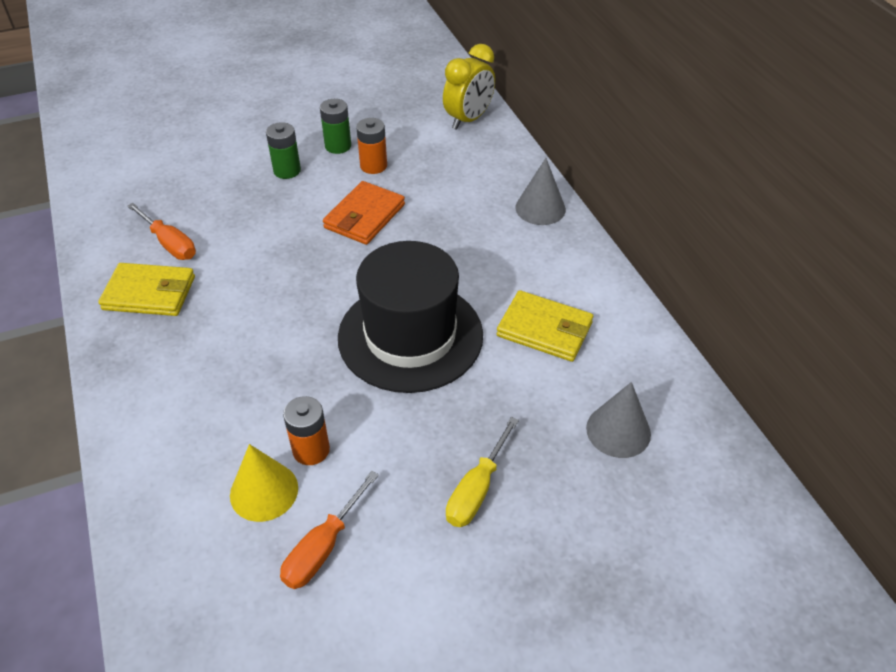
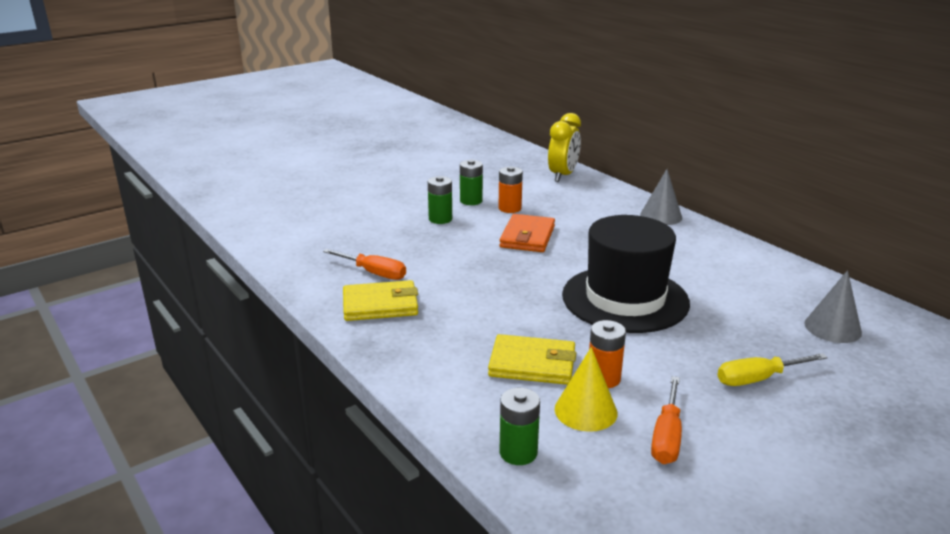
camera: 15 degrees left, 20 degrees down
yellow screwdriver [446,417,519,527] -> yellow screwdriver turned 60 degrees clockwise [718,353,828,386]
yellow wallet [497,290,593,362] -> yellow wallet moved to [488,334,576,385]
none -> green battery [500,388,540,465]

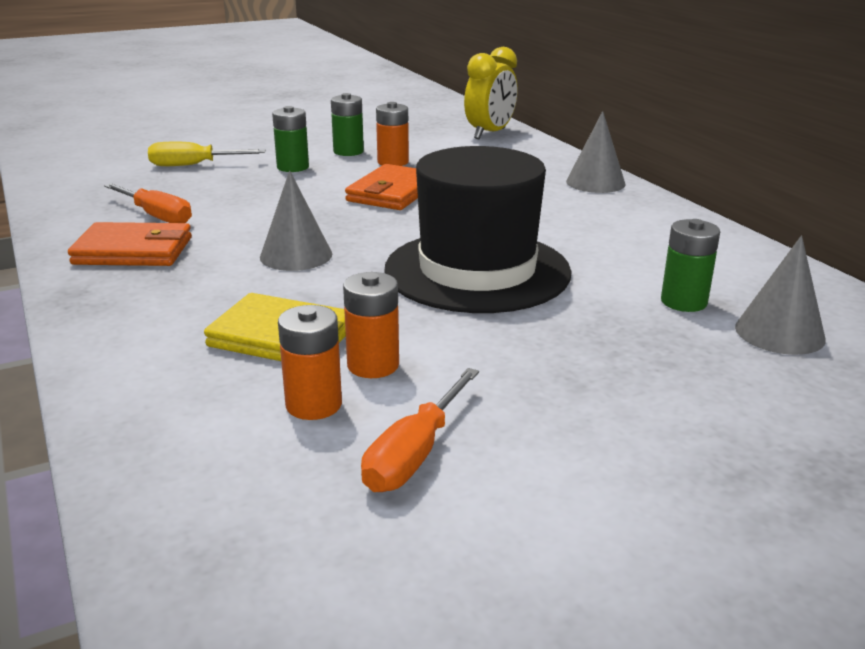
camera: 10 degrees right, 0 degrees up
yellow wallet [343,280,418,321] -> orange wallet [68,222,192,266]
green battery [500,388,540,465] -> green battery moved to [661,219,720,312]
yellow cone [555,347,617,432] -> orange battery [278,305,342,420]
yellow screwdriver [718,353,828,386] -> yellow screwdriver moved to [148,142,265,166]
none -> grey cone [260,170,332,271]

